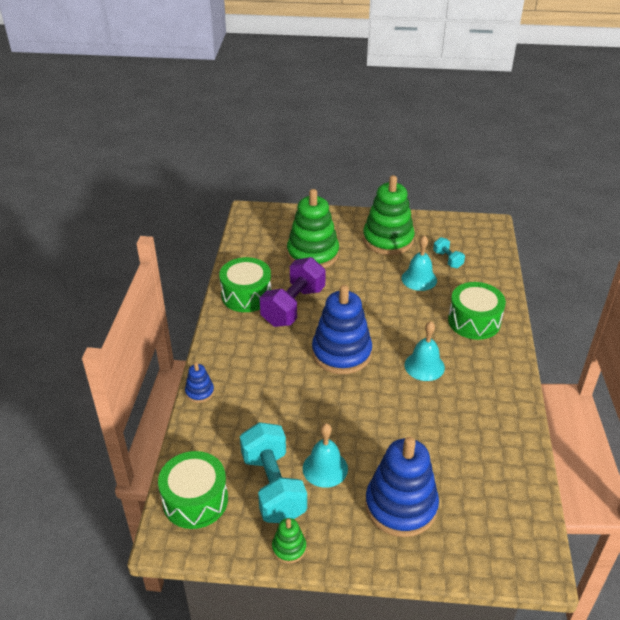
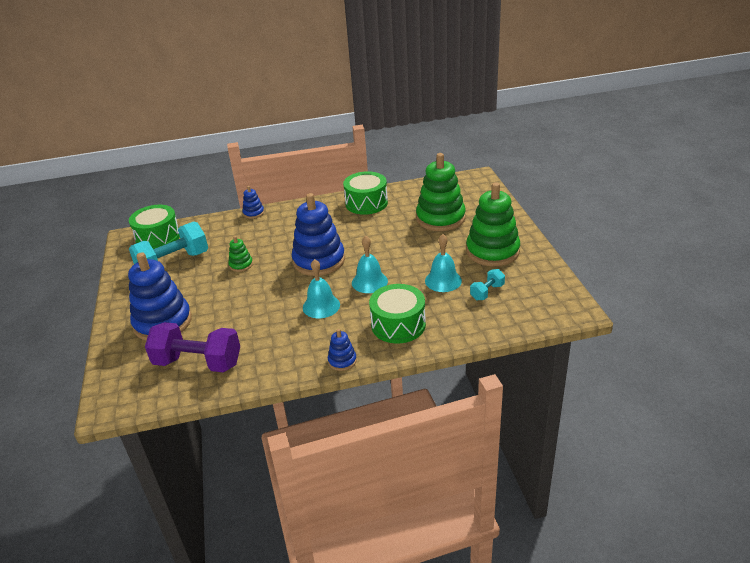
camera: 75 degrees right, 5 degrees down
purple dumbbell [260,257,326,327] -> purple dumbbell moved to [145,322,240,372]
green stacking toy [272,518,306,563] -> green stacking toy moved to [228,236,253,272]
turquoise bell [303,423,348,488] -> turquoise bell moved to [352,236,388,293]
none -> blue stacking toy [328,329,357,371]

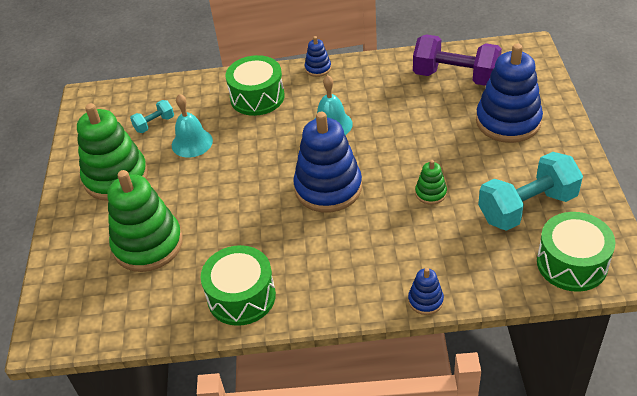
camera: 170 degrees left, 10 degrees up
turquoise bell [352,236,388,293] -> none

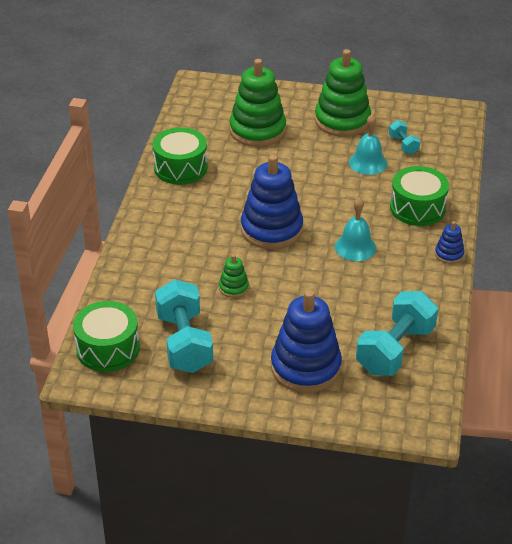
camera: 100 degrees right, 5 degrees down
blue stacking toy [408,268,444,315] -> none
purple dumbbell [413,34,502,86] -> turquoise dumbbell [356,291,438,376]

